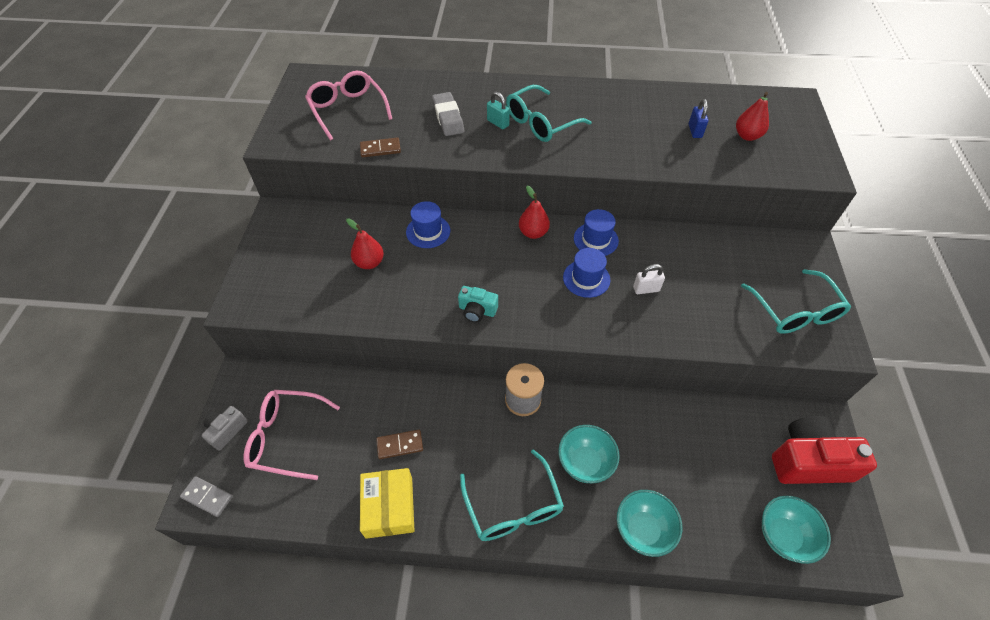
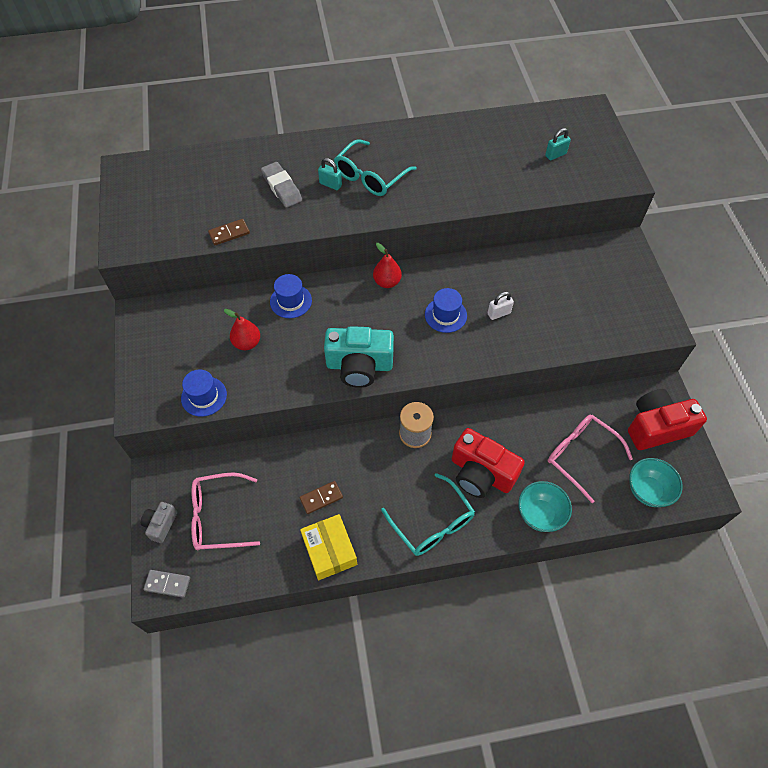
camera: 15 degrees left, 5 degrees up
pink glasses [305,71,392,140] -> pink glasses moved to [548,415,633,503]
turquoise camera [458,286,498,322] -> turquoise camera [324,326,394,388], size x1.94
turquoise bowl [558,425,620,483] -> red camera [452,428,525,498]
blue hat [574,209,619,256] -> blue hat moved to [181,369,227,417]
blue padlock [689,99,708,138] -> none
red pear [736,92,769,141] -> turquoise padlock [545,128,571,160]
turquoise glasses [741,269,851,334] -> none

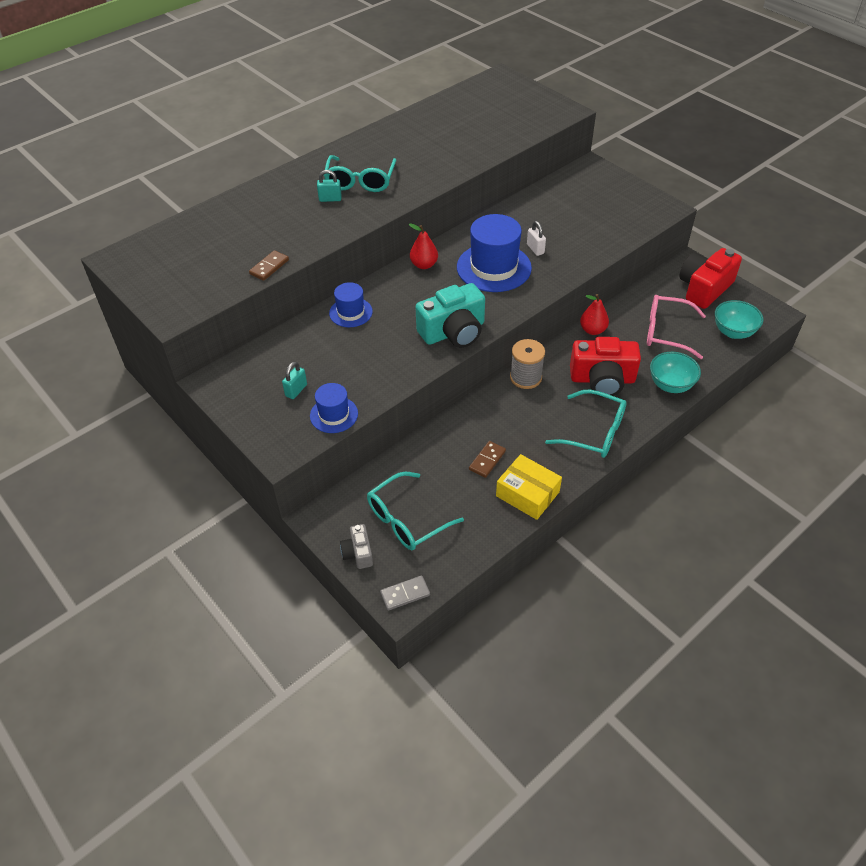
camera: 30 degrees left, 10 degrees down
pink glasses [191,472,260,550] -> turquoise glasses [367,472,464,550]
red pear [224,309,260,350] -> red pear moved to [580,294,609,335]
grey eraser [261,162,302,208] -> none
blue hat [425,288,467,333] -> blue hat [457,214,532,292], size x1.81
white padlock [488,292,514,320] -> white padlock turned 60 degrees counterclockwise [527,221,546,256]
turquoise padlock [545,128,571,160] -> turquoise padlock moved to [282,362,307,399]

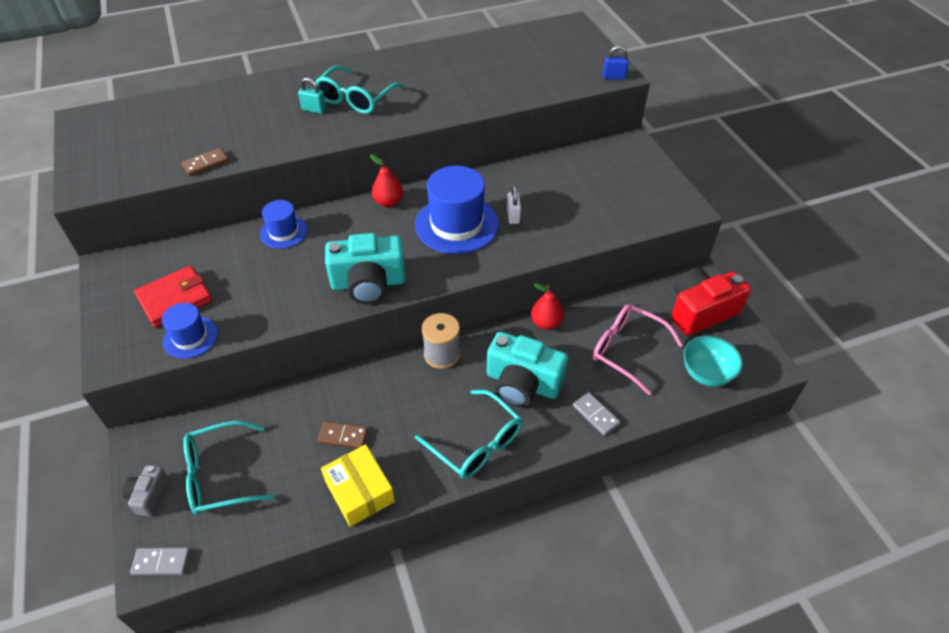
camera: 20 degrees right, 0 degrees up
turquoise padlock [282,362,307,399] -> red wallet [134,266,212,327]
brown domino [469,441,506,478] -> brown domino turned 45 degrees clockwise [317,421,368,448]
red camera [570,337,641,397] -> turquoise camera [487,332,568,407]
turquoise bowl [650,352,701,393] -> grey domino [573,392,620,436]
none -> blue padlock [603,45,629,80]

